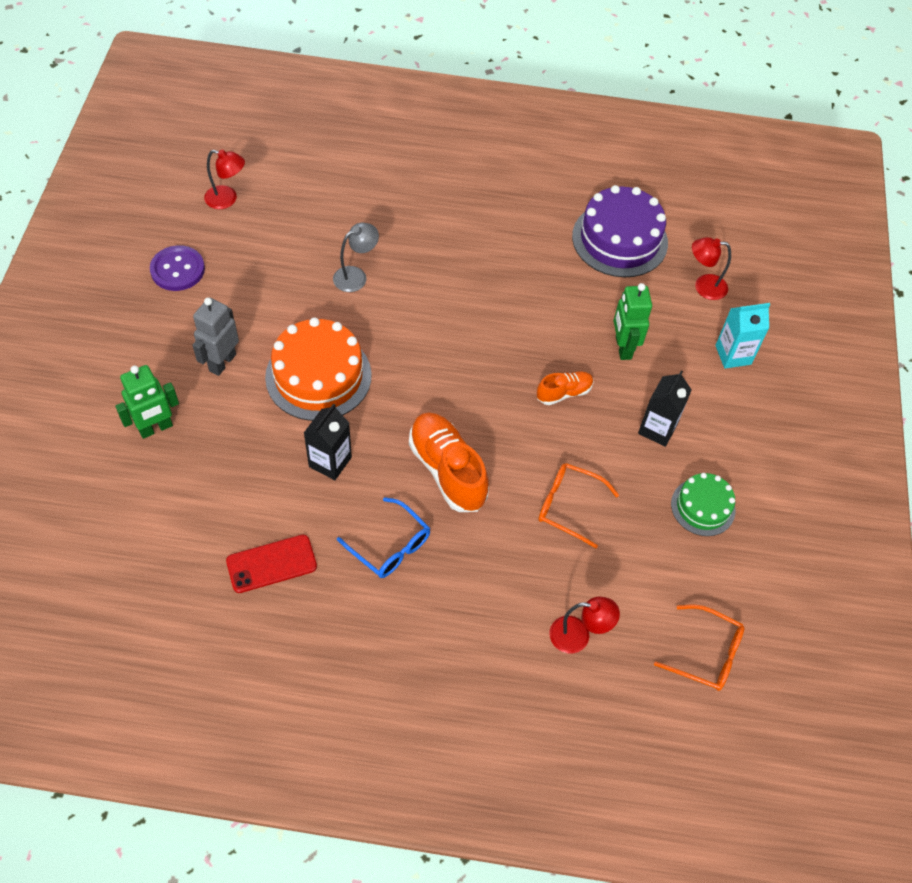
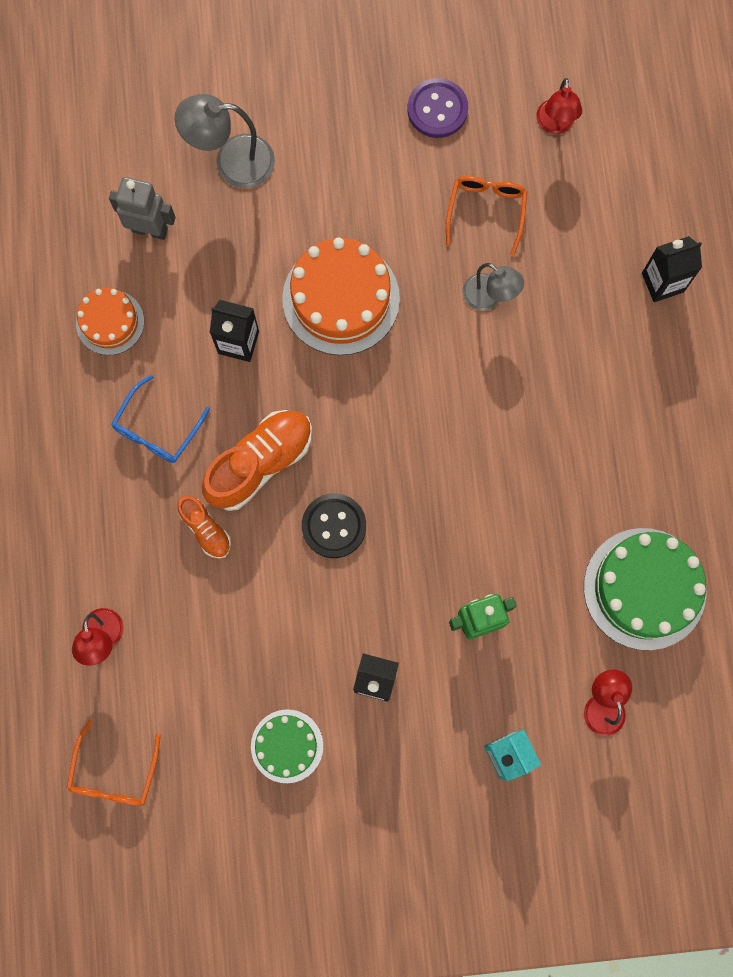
camera: 80 degrees right, 20 degrees up
green robot [115,365,179,439] -> grey lamp [175,94,275,188]
grey robot [192,298,239,376] -> grey robot moved to [109,177,176,240]
red phone [226,534,317,593] -> orange cake [76,288,144,355]
orange shoe [537,371,594,405] -> orange shoe moved to [177,496,231,559]
orange glasses [538,463,619,548] -> orange glasses moved to [446,176,527,256]
purple cake [572,185,668,277] -> green cake [584,528,707,650]
none -> black button [302,493,366,558]
none -> black carton [642,236,702,302]

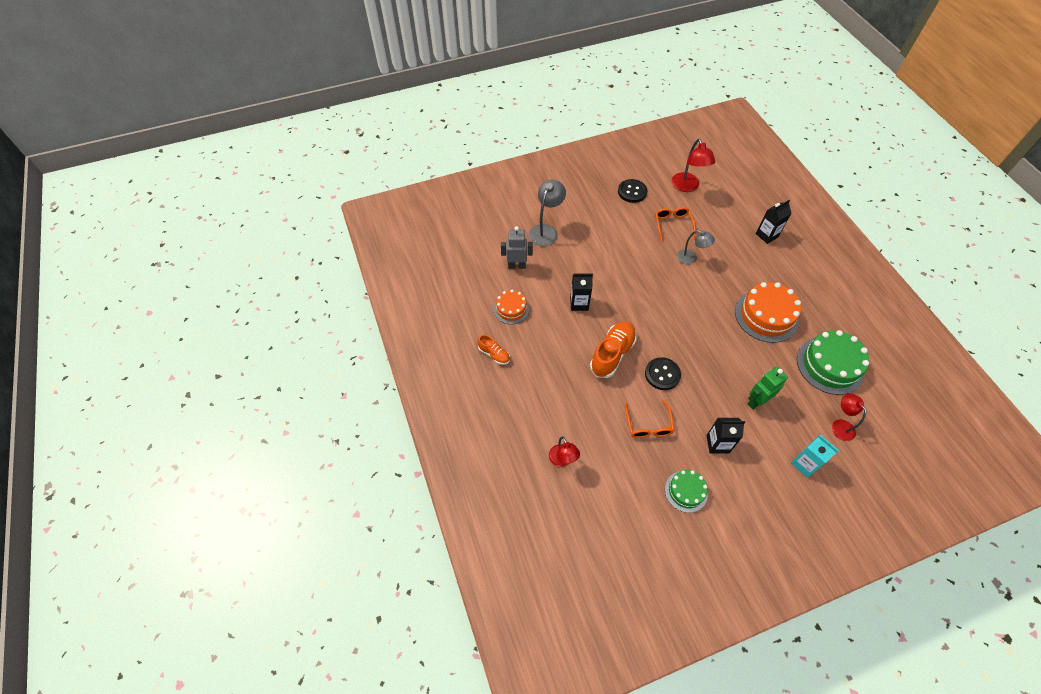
camera: 15 degrees left, 20 degrees down
orange glasses [67,720,161,806] -> orange glasses moved to [625,400,675,438]
blue glasses [112,375,210,463] -> none
grey lamp [175,94,275,188] -> grey lamp turned 135 degrees clockwise [529,180,566,246]
orange shoe [177,496,231,559] -> orange shoe moved to [478,335,510,365]
orange cake [282,237,400,355] -> orange cake moved to [735,282,801,343]
purple button [407,78,468,138] -> black button [618,179,647,203]
red lamp [536,78,582,134] -> red lamp [672,139,716,192], size x1.51

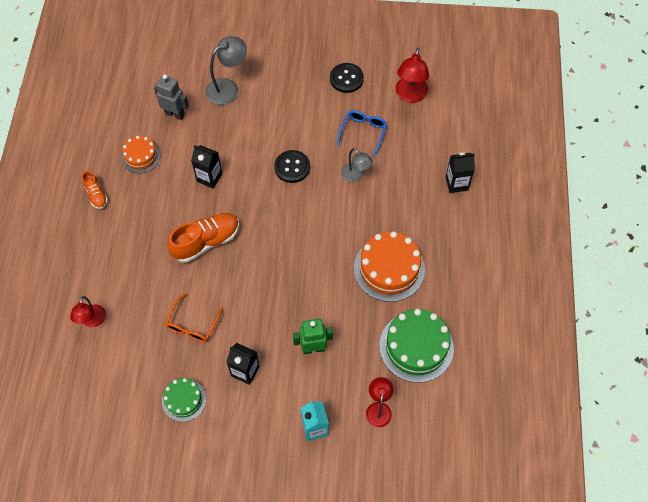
camera: 25 degrees right, 5 degrees up
black button [645,357,681,390] -> black button moved to [274,150,310,183]
orange glasses [655,207,696,242] -> blue glasses [337,110,387,157]

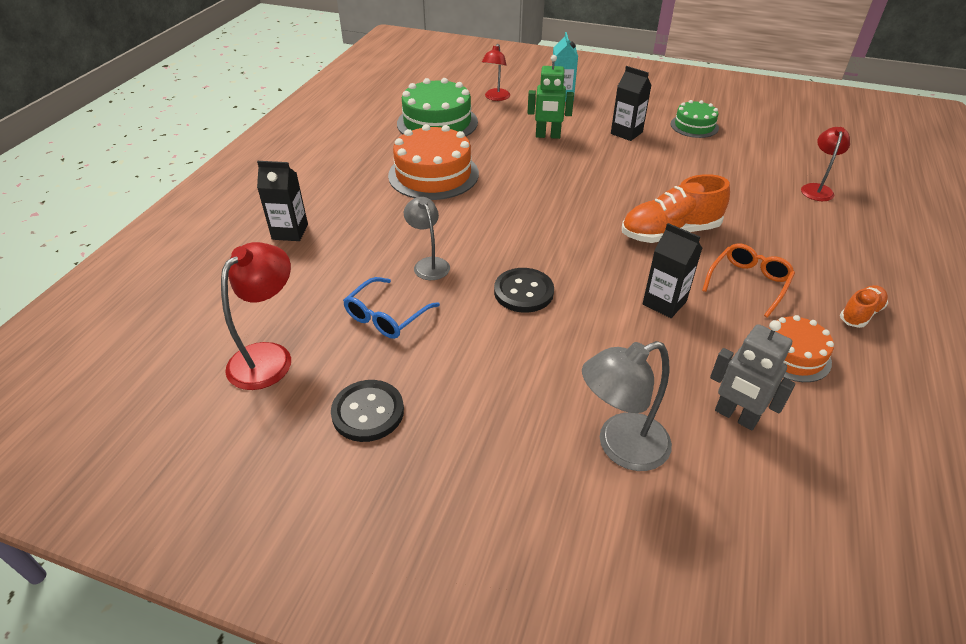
camera: 165 degrees left, 20 degrees down
orange shoe [82,171,108,209] -> orange shoe turned 60 degrees clockwise [840,285,888,328]
orange glasses [165,293,223,342] -> orange glasses moved to [702,244,795,318]

